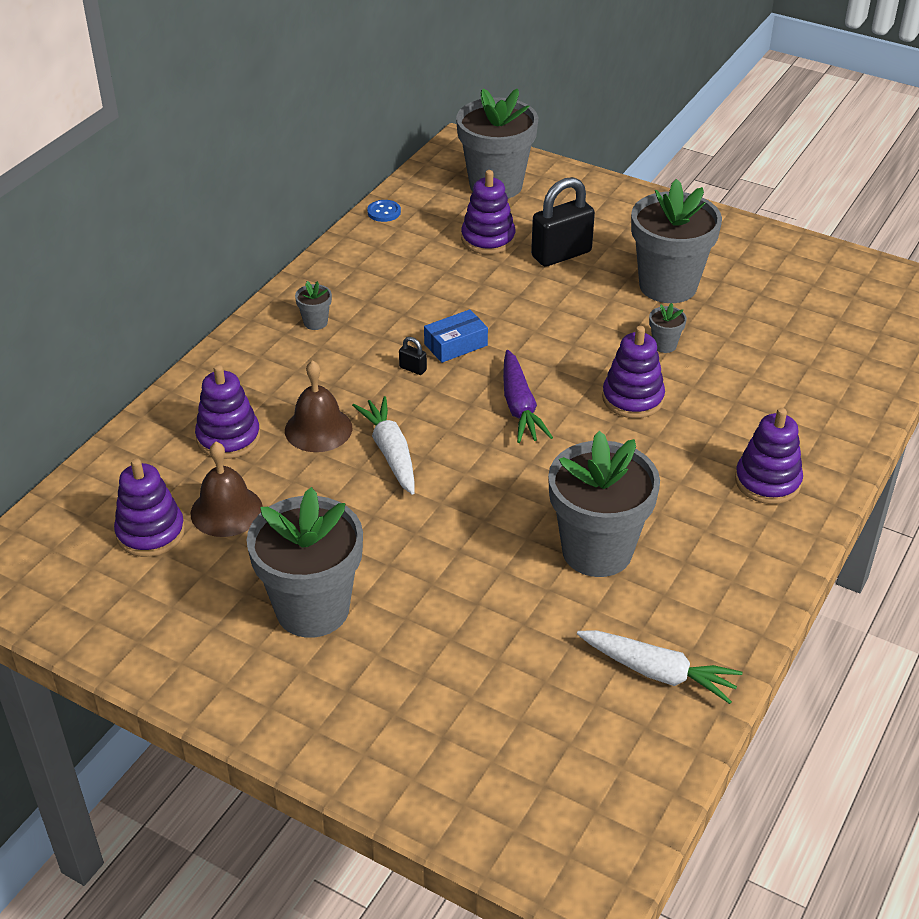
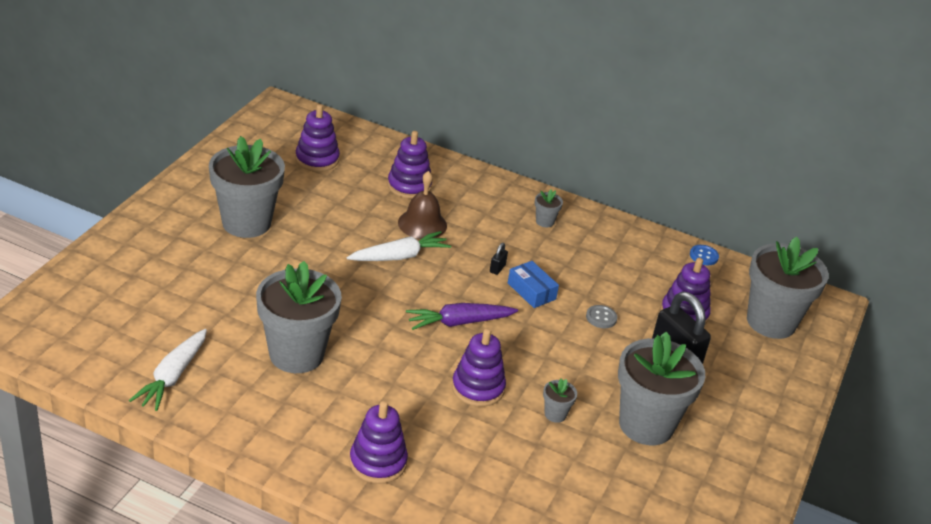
camera: 80 degrees right, 5 degrees down
brown bell [191,442,263,537] -> none
none -> grey button [586,305,617,328]

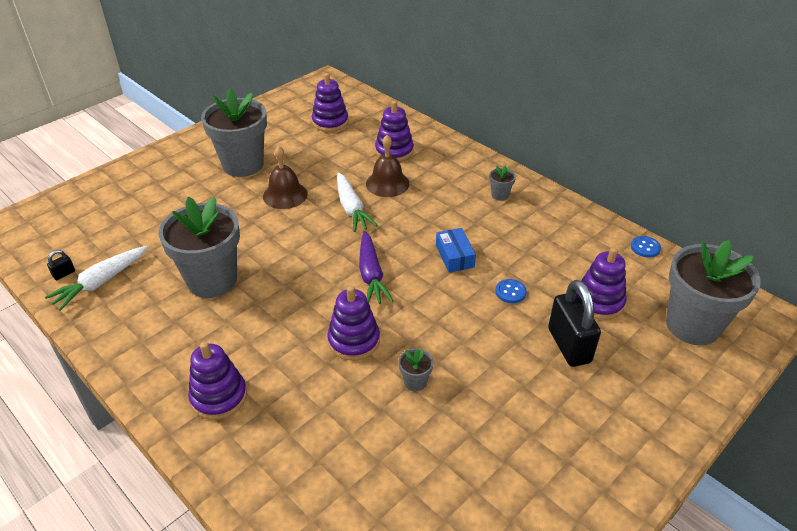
camera: 25 degrees right, 5 degrees up
white carrot [347,231,451,261] -> white carrot turned 75 degrees clockwise [337,172,378,232]
purple carrot [406,303,518,330] -> purple carrot turned 105 degrees counterclockwise [359,231,394,304]
black padlock [490,243,508,275] -> black padlock moved to [47,250,75,280]
grey button [586,305,617,328] -> blue button [495,279,527,303]
grey flower pot [618,332,705,445] -> none
none -> brown bell [263,146,308,209]

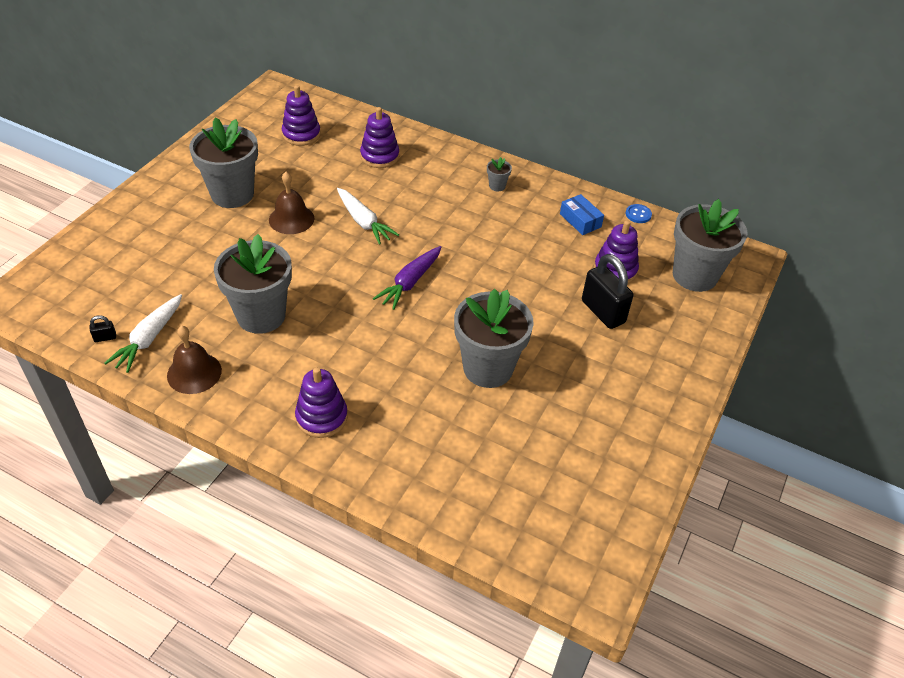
camera: 20 degrees left, 5 degrees up
black padlock [47,250,75,280] -> black padlock turned 45 degrees clockwise [90,315,116,342]
purple stacking toy [327,286,380,360] -> none
purple carrot [359,231,394,304] -> purple carrot turned 60 degrees clockwise [373,246,441,310]
brown bell [366,135,409,197] -> brown bell moved to [167,326,222,394]
grey flower pot [399,348,433,391] -> grey flower pot [454,289,534,388], size x2.49
blue box [436,228,476,273] -> blue box moved to [560,194,604,235]
blue button [495,279,527,303] -> none

